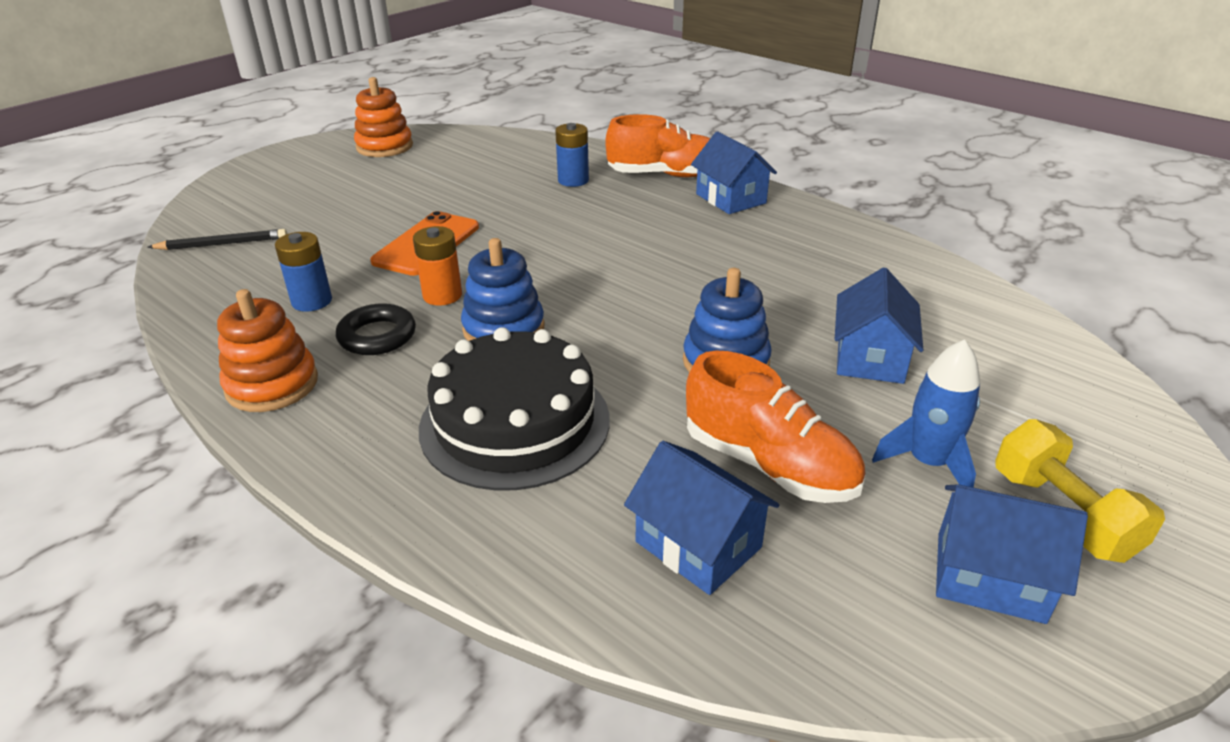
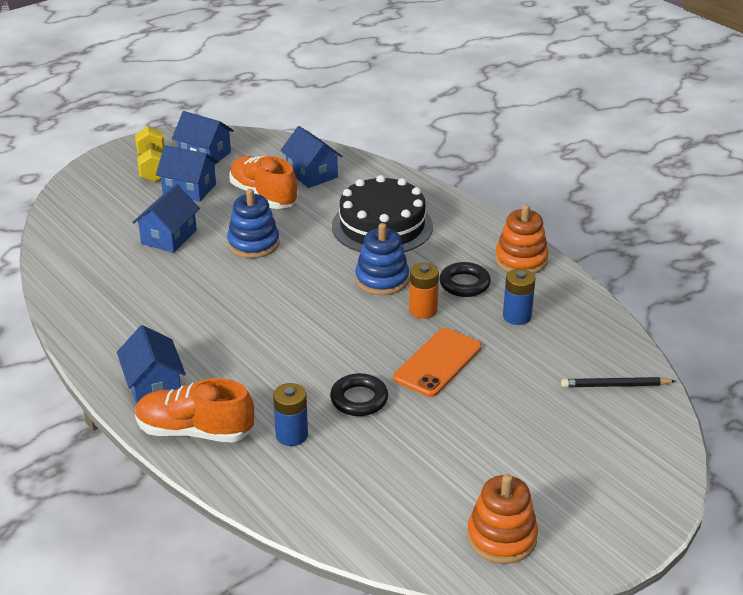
camera: 170 degrees left, 0 degrees up
blue rocket [872,339,980,488] -> blue house [156,145,219,202]
none -> black ring [330,373,388,416]

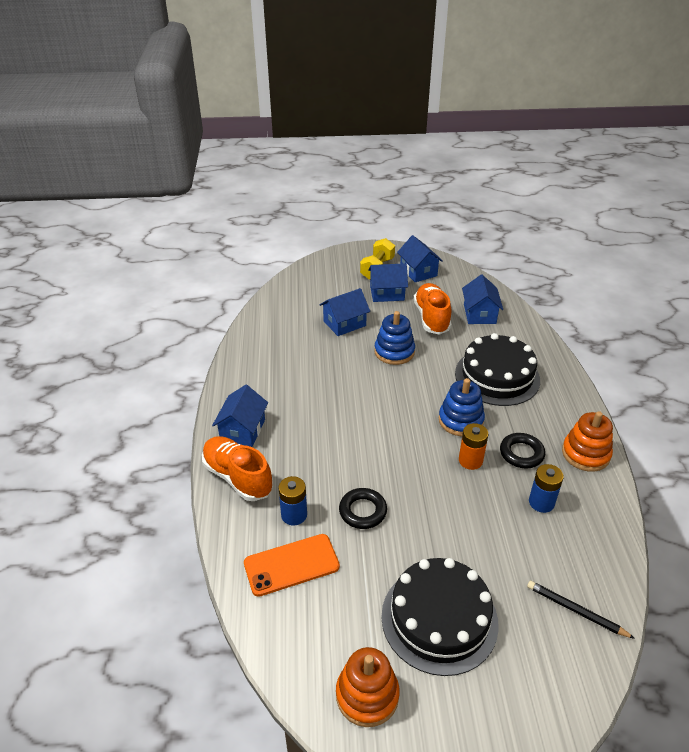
camera: 35 degrees right, 5 degrees up
blue house [156,145,219,202] -> blue house turned 60 degrees counterclockwise [368,263,408,302]
orange phone [393,328,482,397] -> orange phone moved to [244,534,340,597]
none -> black cake [381,558,499,676]

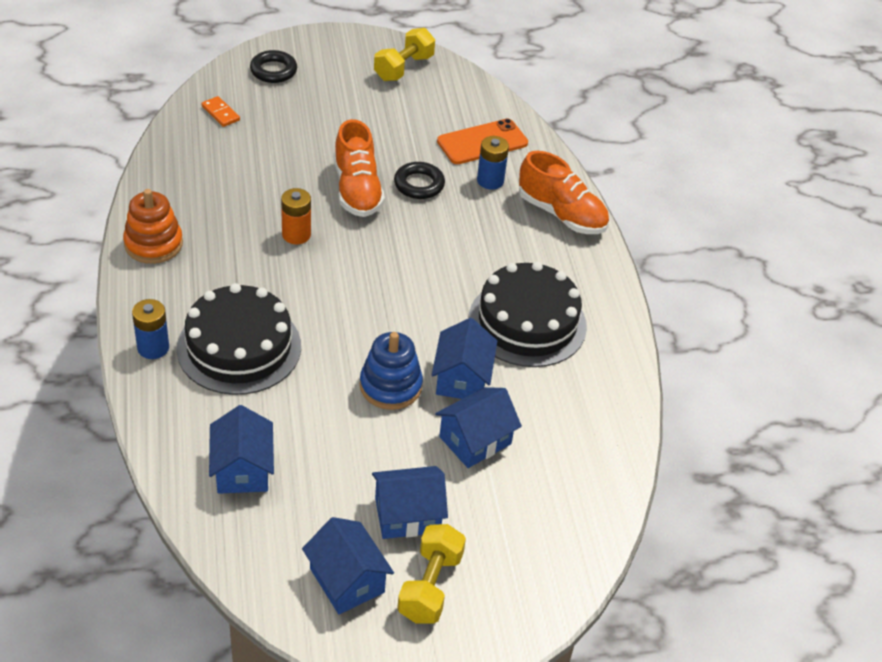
camera: 170 degrees right, 5 degrees up
blue house [212,385,268,447] -> blue house moved to [432,318,497,399]
orange stacking toy [336,647,400,727] -> yellow dumbbell [374,28,435,81]
black cake [381,558,499,676] -> black cake moved to [469,261,587,367]
orange shoe [414,283,451,335] -> orange shoe moved to [334,119,385,217]
blue stacking toy [439,378,485,437] -> none
black ring [500,433,545,468] -> black ring moved to [250,50,297,83]
black pencil [527,581,635,639] -> orange domino [201,96,240,127]
blue battery [529,464,564,513] -> blue battery moved to [132,299,169,359]

